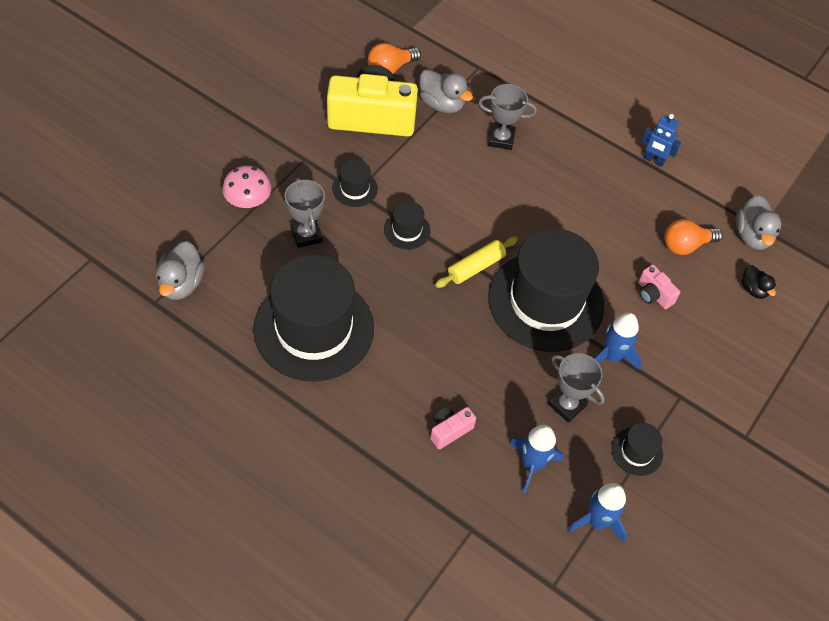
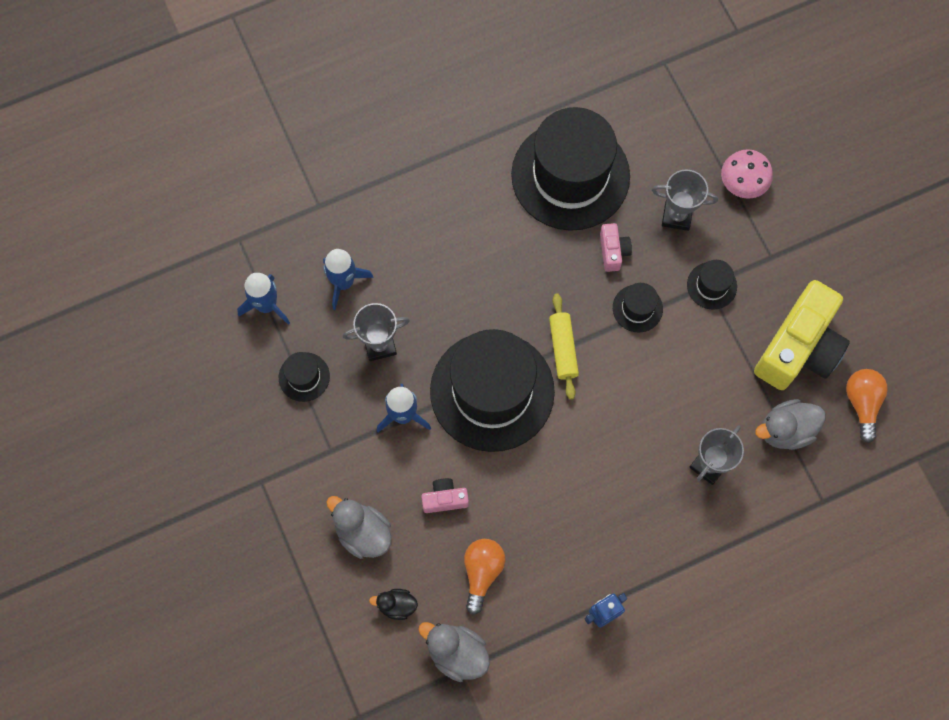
camera: 125 degrees right, 15 degrees up
grey duck [156,241,205,300] -> grey duck moved to [327,496,392,559]
pink camera [430,407,476,449] -> pink camera moved to [600,223,632,272]

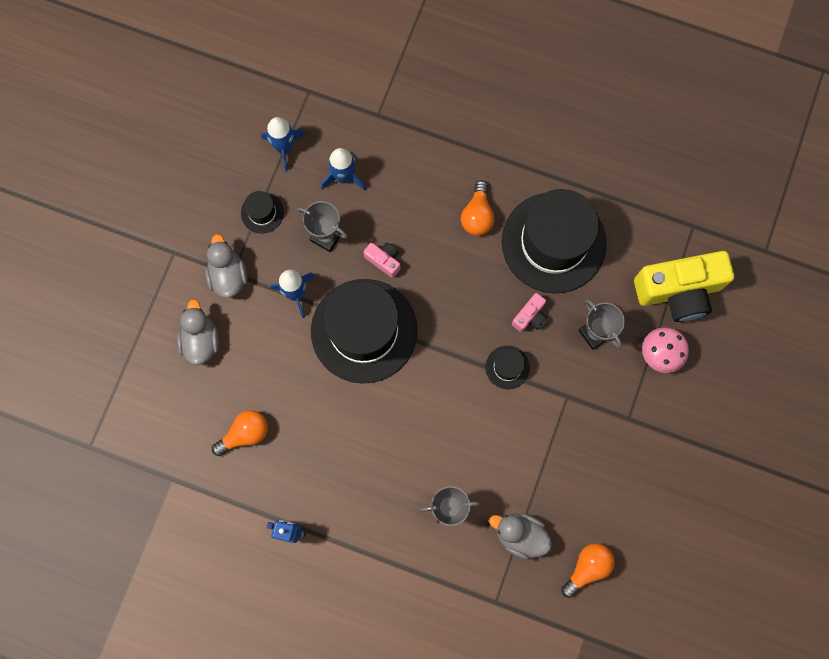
camera: 45 degrees right, 5 degrees up
black duck [369,589,418,620] -> none
grey duck [418,622,490,682] -> grey duck moved to [205,234,247,298]
pink camera [421,478,469,513] -> pink camera moved to [363,242,401,278]
yellow rolling pin [549,293,579,400] -> none
black hat [687,260,737,309] -> none
yellow camera [754,280,850,390] -> yellow camera moved to [634,251,734,322]
none -> orange light bulb [461,180,494,236]

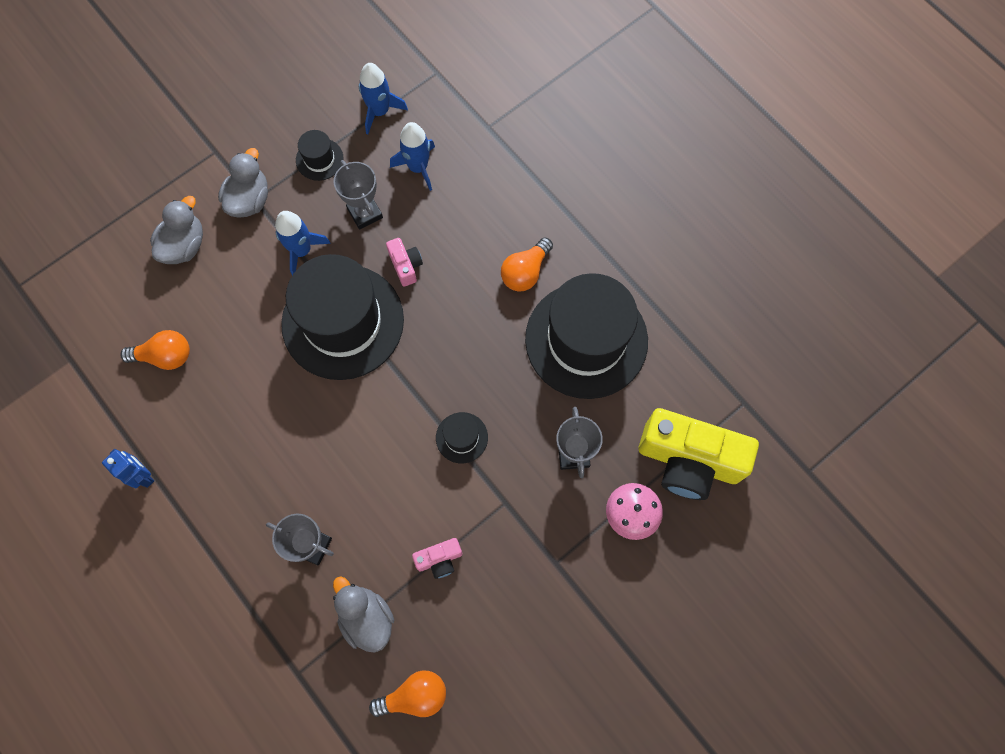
camera: 30 degrees right, 5 degrees down
pink camera [512,293,547,332] -> pink camera moved to [412,538,462,579]

